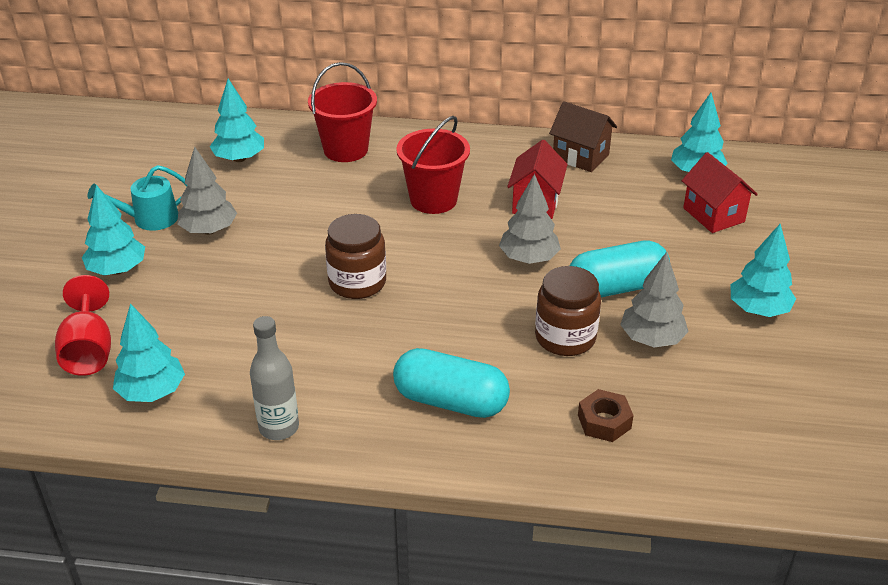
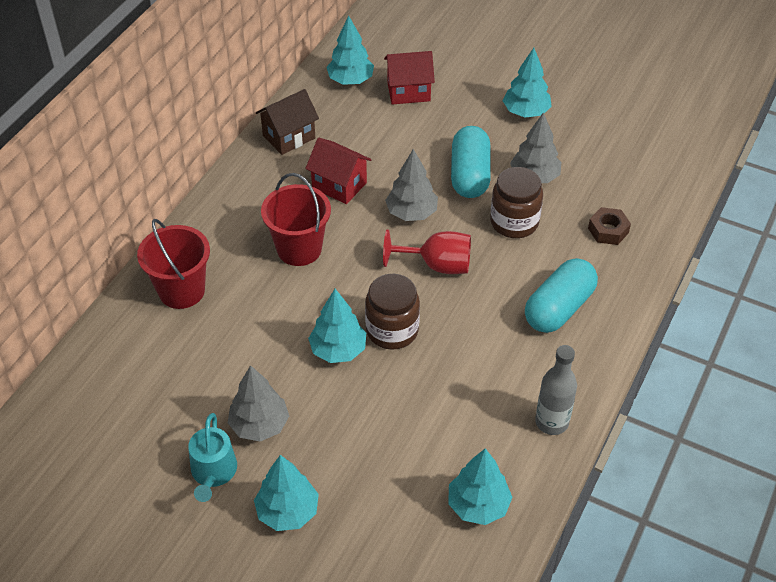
camera: 70 degrees left, 10 degrees up
red goblet [55,275,111,376] -> red goblet moved to [383,229,471,274]
turquoise tree [210,79,264,162] -> turquoise tree moved to [308,289,366,363]

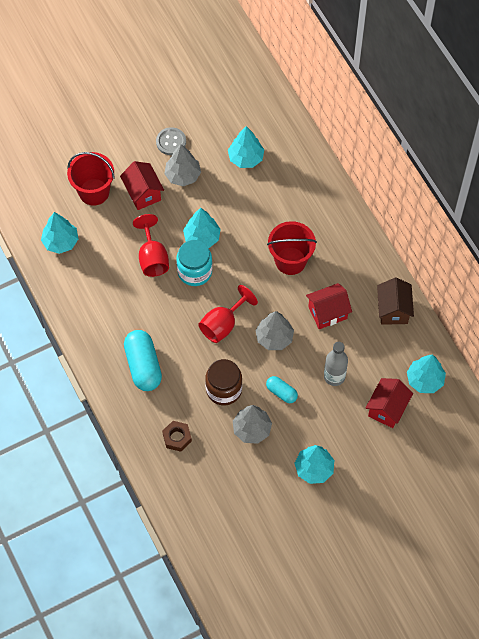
camera: 125 degrees right, 15 degrees up
red bucket [137,219,210,309] -> red bucket moved to [67,152,115,206]
turquoise watering can [188,413,237,502] -> grey button [156,127,186,155]
turquoise tree [254,455,319,531] -> turquoise tree moved to [228,126,264,168]
brown jar [365,274,420,350] -> turquoise jar [176,240,213,286]
turquoise capsule [451,126,491,198] -> turquoise capsule [266,376,298,403], size x0.54
grey bottle [535,345,577,435] -> grey bottle moved to [324,342,348,386]
none -> red house [120,161,164,210]
none -> red goblet [133,214,169,277]

